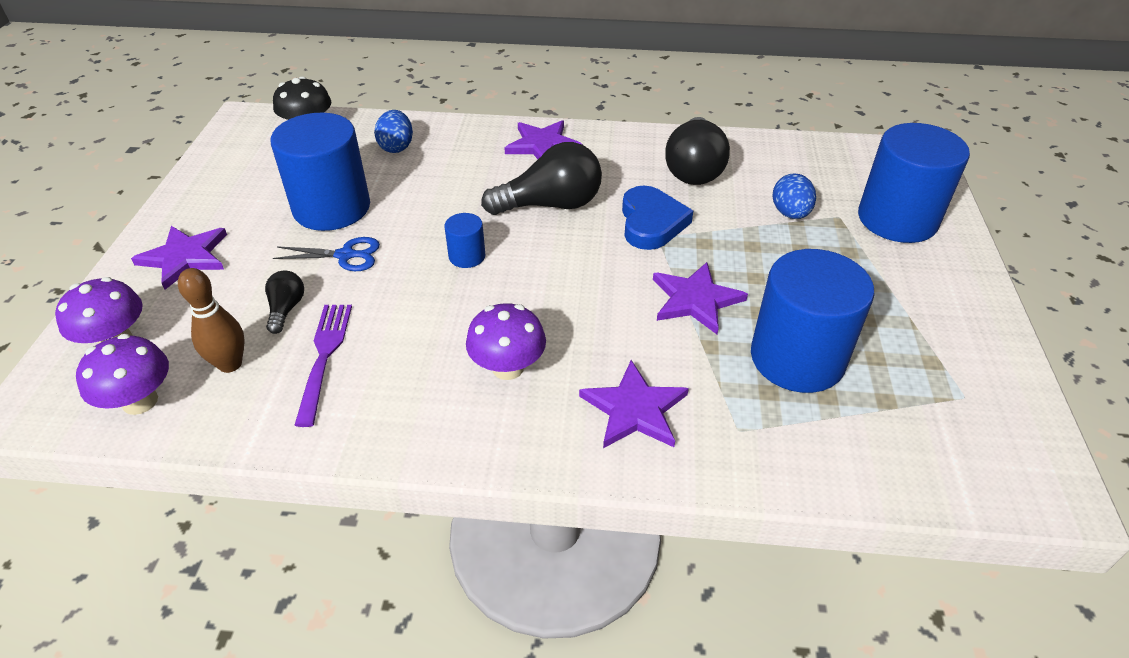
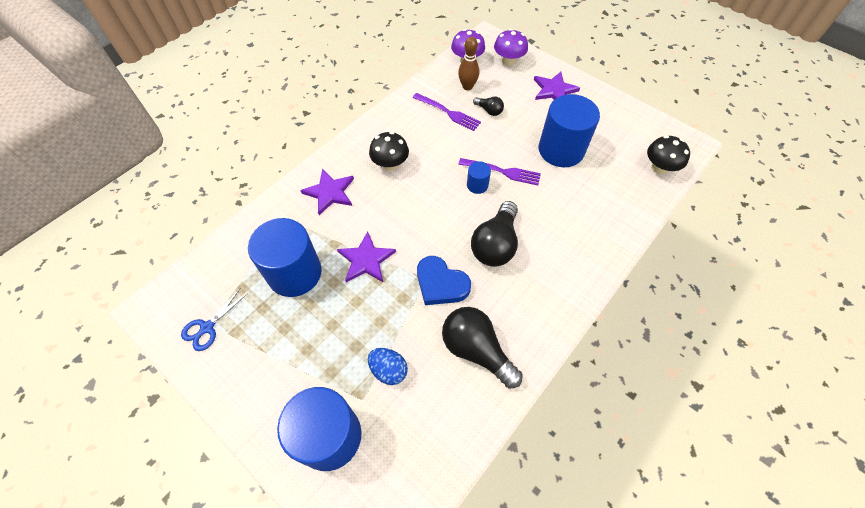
camera: 125 degrees right, 15 degrees up
blue scissors [273,237,380,271] -> blue scissors moved to [181,289,248,351]
blue egg [374,110,413,153] -> none
purple mushroom [466,303,546,380] -> black mushroom [369,131,409,171]
purple star [505,120,583,159] -> none
none -> purple fork [458,158,541,185]

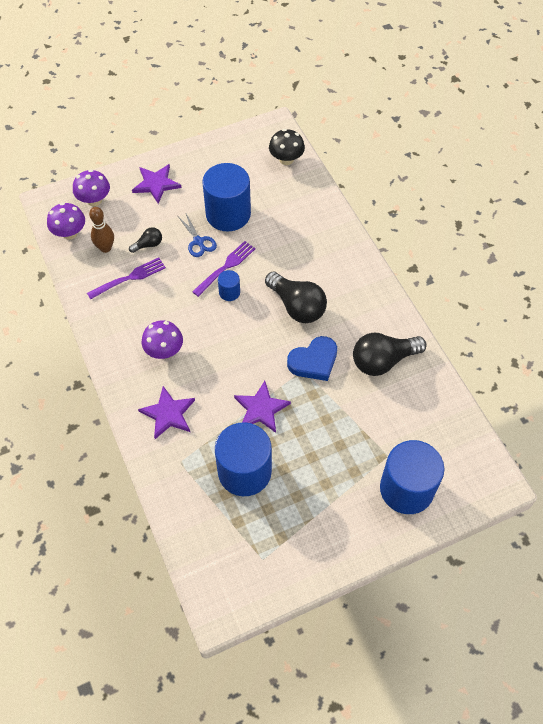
camera: 65 degrees left, 0 degrees up
blue scissors [181,289,248,351] -> blue scissors moved to [179,214,217,257]
blue egg [368,348,408,385] -> none
black mushroom [369,131,409,171] -> purple mushroom [142,320,183,359]

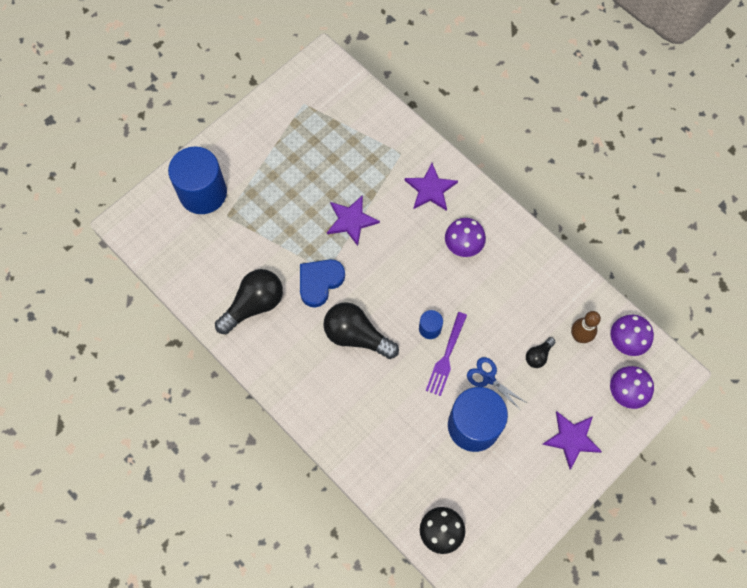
camera: 160 degrees right, 10 degrees up
purple fork [87,257,166,300] -> none
blue cylinder [215,422,272,496] -> none

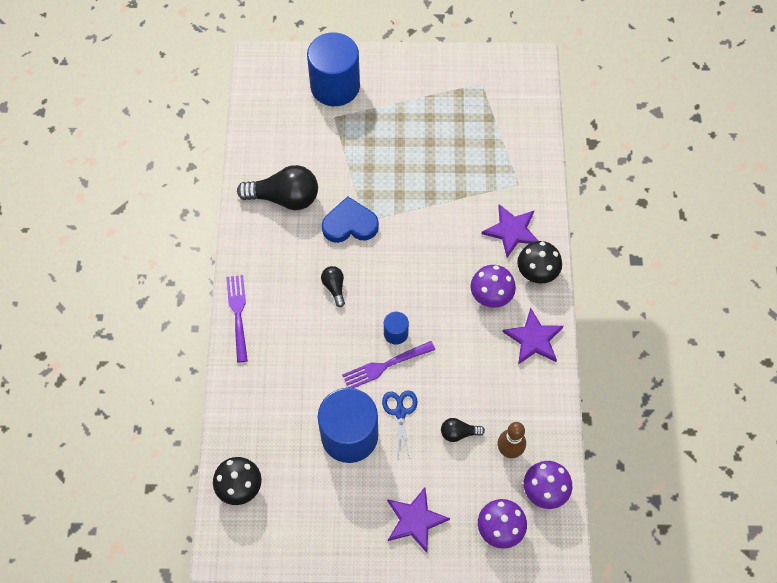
camera: 45 degrees right, 5 degrees down
black light bulb [324,302,399,359] -> black light bulb [321,266,345,307], size x0.49
purple star [327,195,380,246] -> purple star moved to [502,308,563,365]
none -> purple fork [226,275,248,363]
none -> black mushroom [517,241,562,284]

